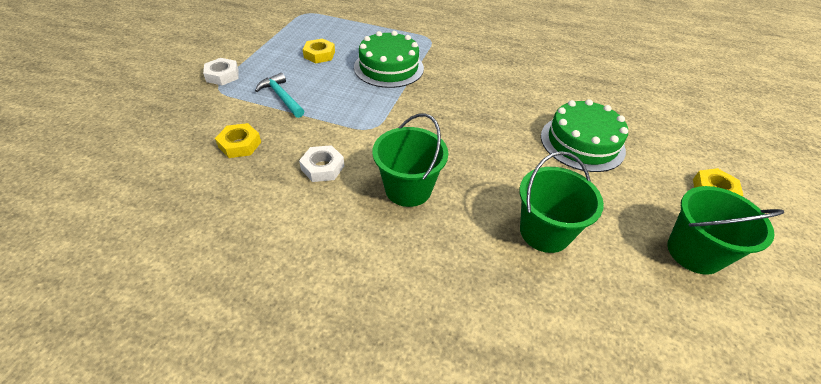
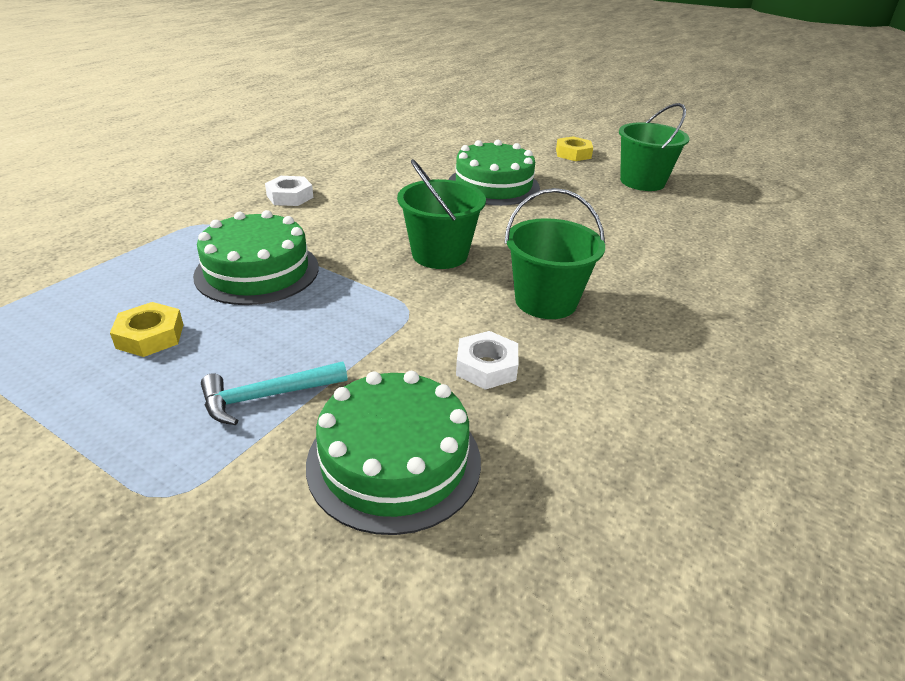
camera: 75 degrees left, 10 degrees down
white nut [203,58,239,85] -> white nut moved to [265,176,313,206]
yellow nut [215,123,261,158] -> green cake [306,371,481,535]
green bucket [519,151,604,253] -> green bucket moved to [397,159,486,269]

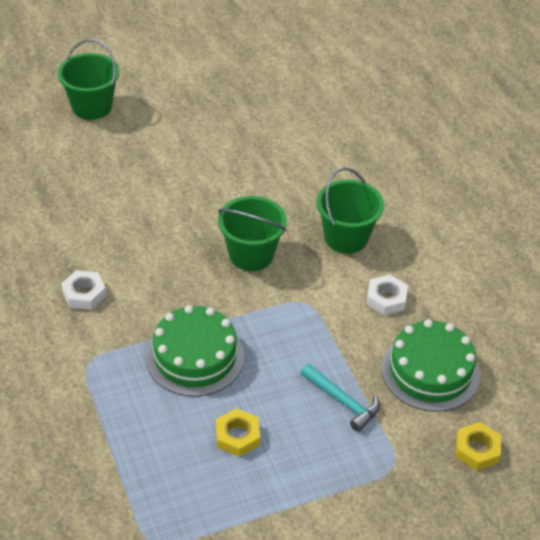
camera: 55 degrees left, 10 degrees up
turquoise hammer [201,361,347,425] -> turquoise hammer turned 60 degrees counterclockwise [301,364,380,432]
green cake [449,140,540,206] -> none
yellow nut [556,136,593,161] -> yellow nut moved to [456,422,501,471]
green bucket [619,103,689,191] -> green bucket moved to [58,39,119,120]

